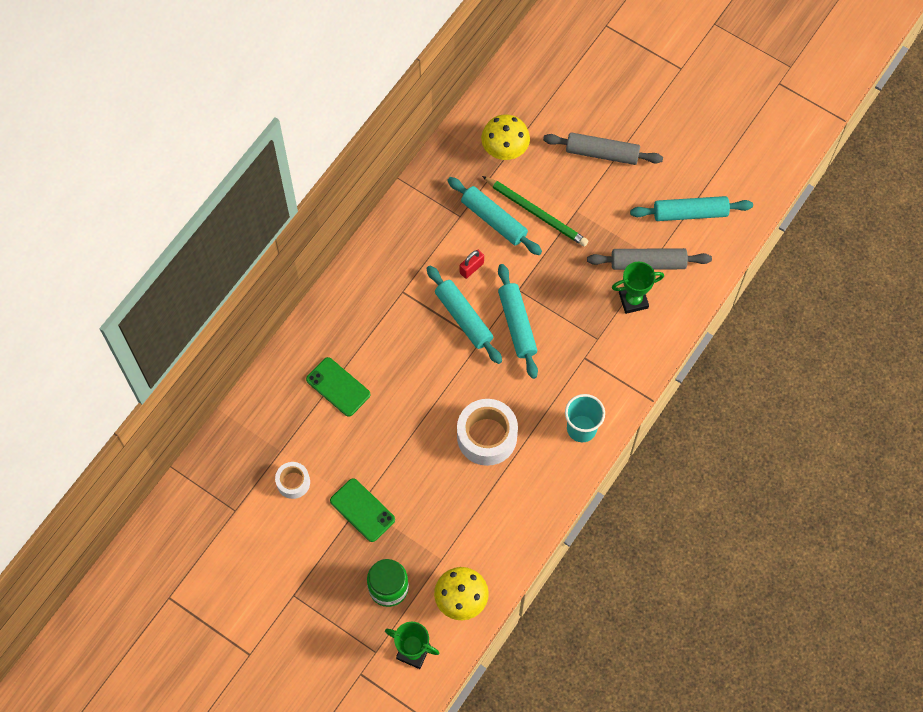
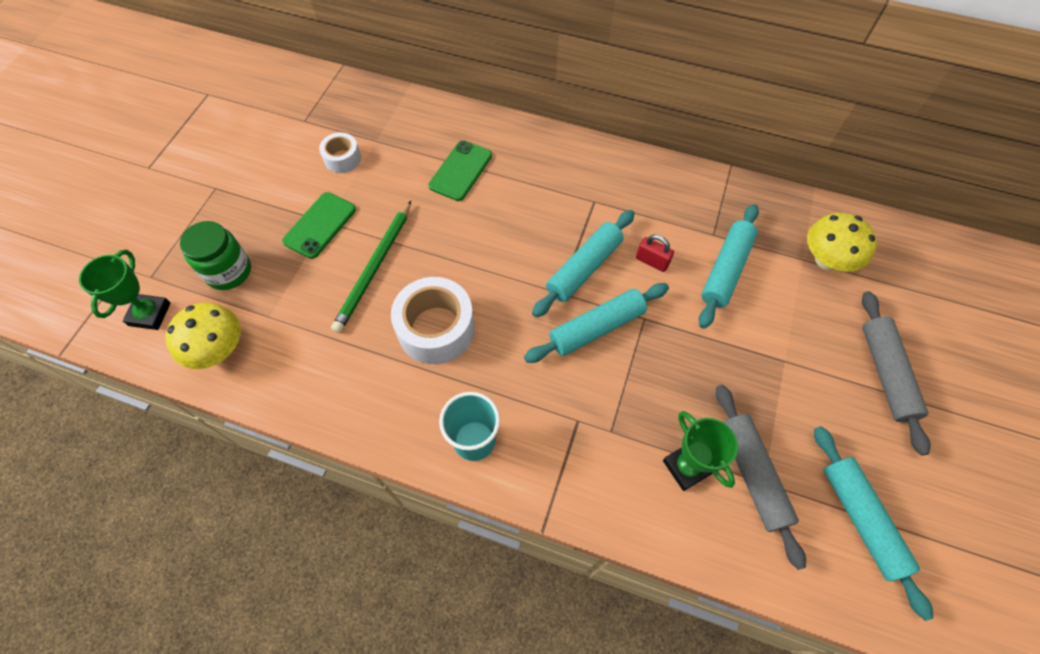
camera: 75 degrees right, 5 degrees down
green pencil [482,176,588,247] -> green pencil moved to [331,201,411,333]

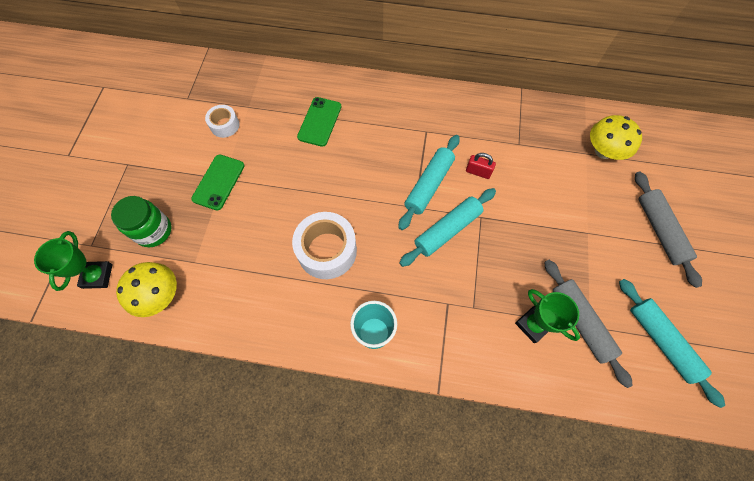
camera: 10 degrees left, 5 degrees up
green pencil [331,201,411,333] -> none
turquoise rolling pin [699,204,759,329] -> none

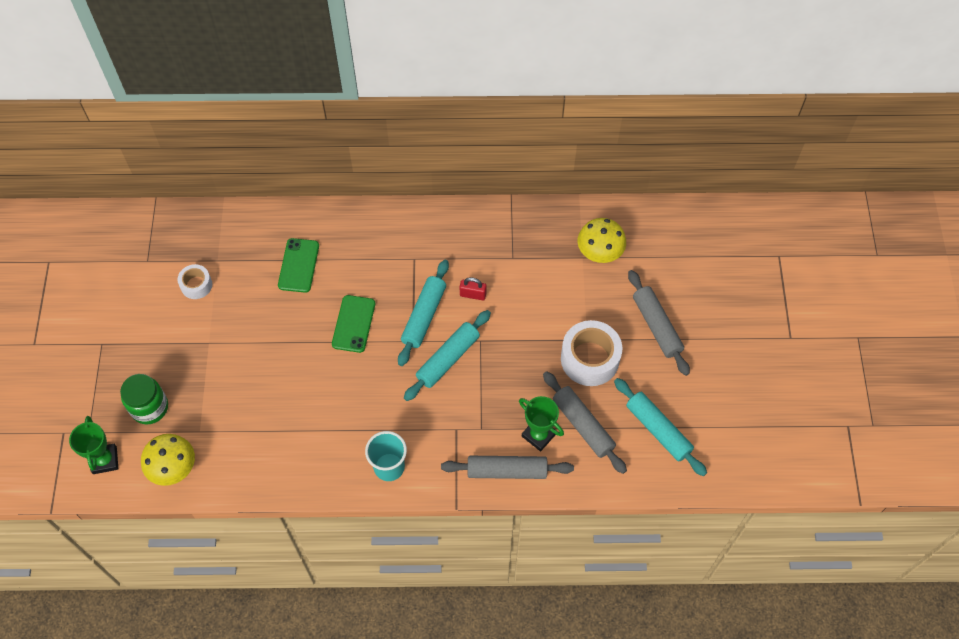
camera: 10 degrees left, 5 degrees down
green phone [191,155,244,211] -> green phone moved to [332,295,375,353]
white tape [292,212,357,279] -> white tape moved to [561,320,622,386]
none -> grey rolling pin [441,456,574,479]

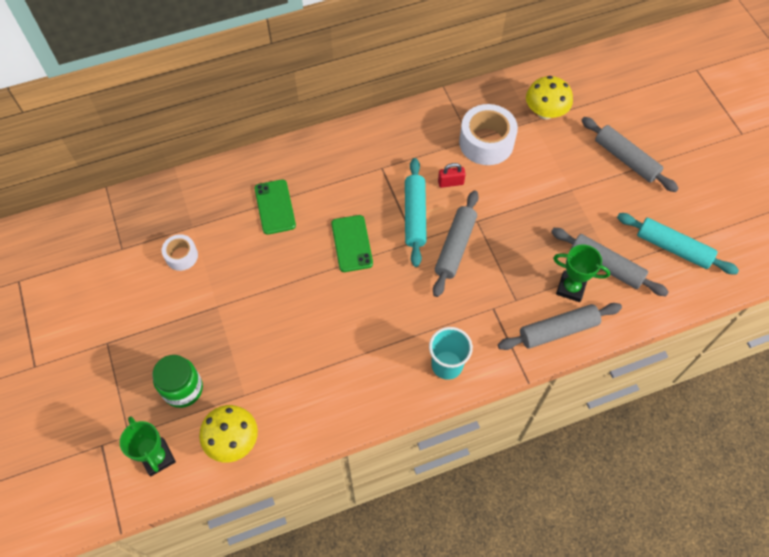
camera: 20 degrees left, 0 degrees up
turquoise rolling pin [404,310,491,401] -> grey rolling pin [433,190,479,297]
white tape [561,320,622,386] -> white tape moved to [459,104,518,165]

